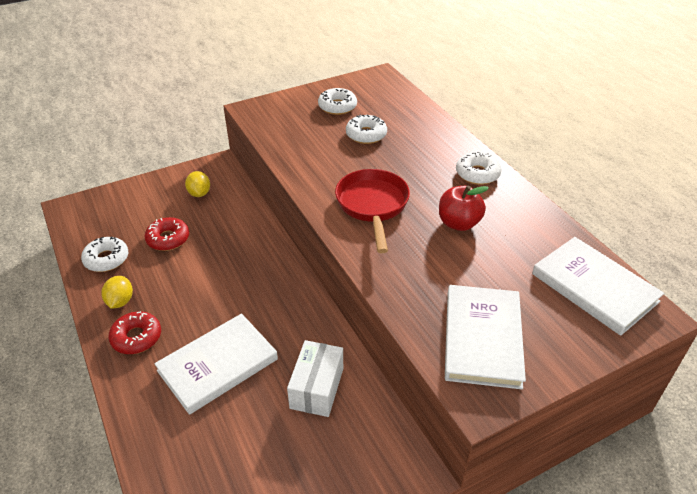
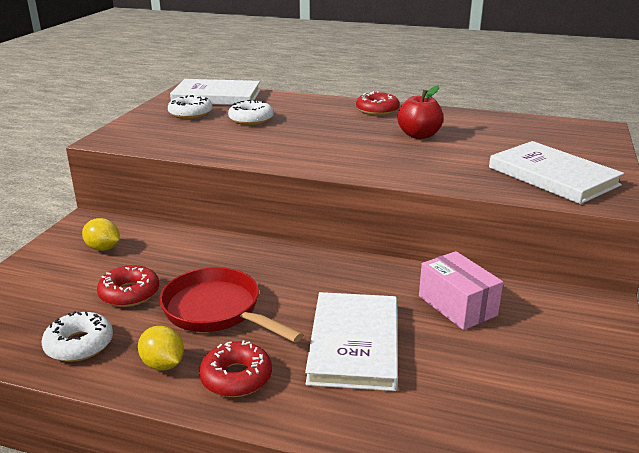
camera: 45 degrees left, 15 degrees down
white box [287,340,343,417] -> pink box [419,251,503,330]
red pan [335,169,410,253] -> red pan moved to [159,267,303,343]
white donut [456,152,502,185] -> red donut [356,91,400,116]
white book [532,237,664,336] -> white book moved to [170,79,260,105]

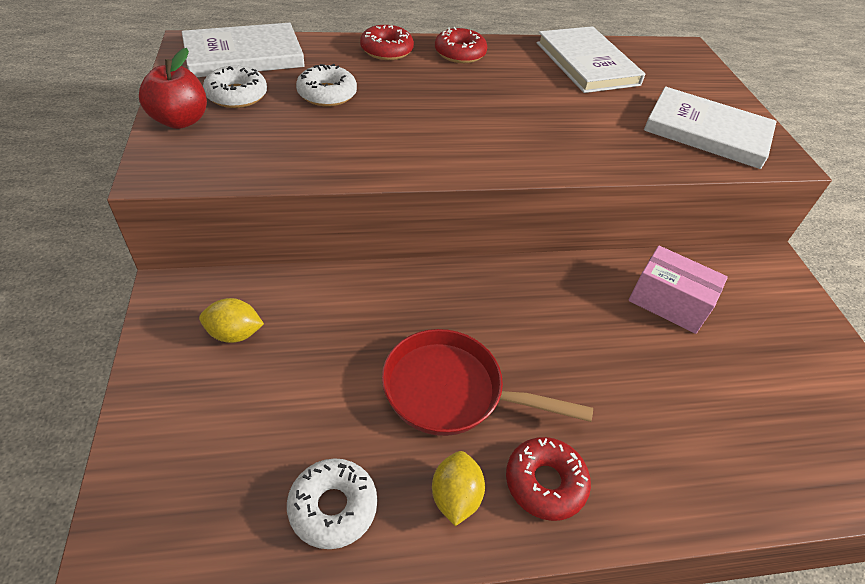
camera: 30 degrees left, 20 degrees up
red donut [97,265,159,307] -> red donut moved to [360,25,414,60]
yellow lemon [138,326,184,371] -> yellow lemon turned 75 degrees clockwise [432,451,485,526]
white book [305,292,398,391] -> white book moved to [537,26,645,93]
red apple [397,86,443,139] -> red apple moved to [139,48,207,129]

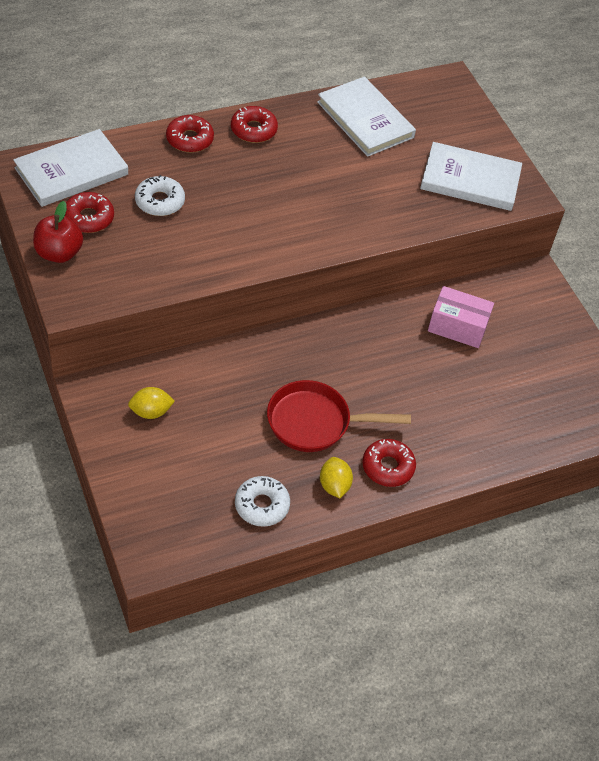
camera: 15 degrees left, 5 degrees up
white donut [203,66,267,108] -> red donut [65,192,114,233]

